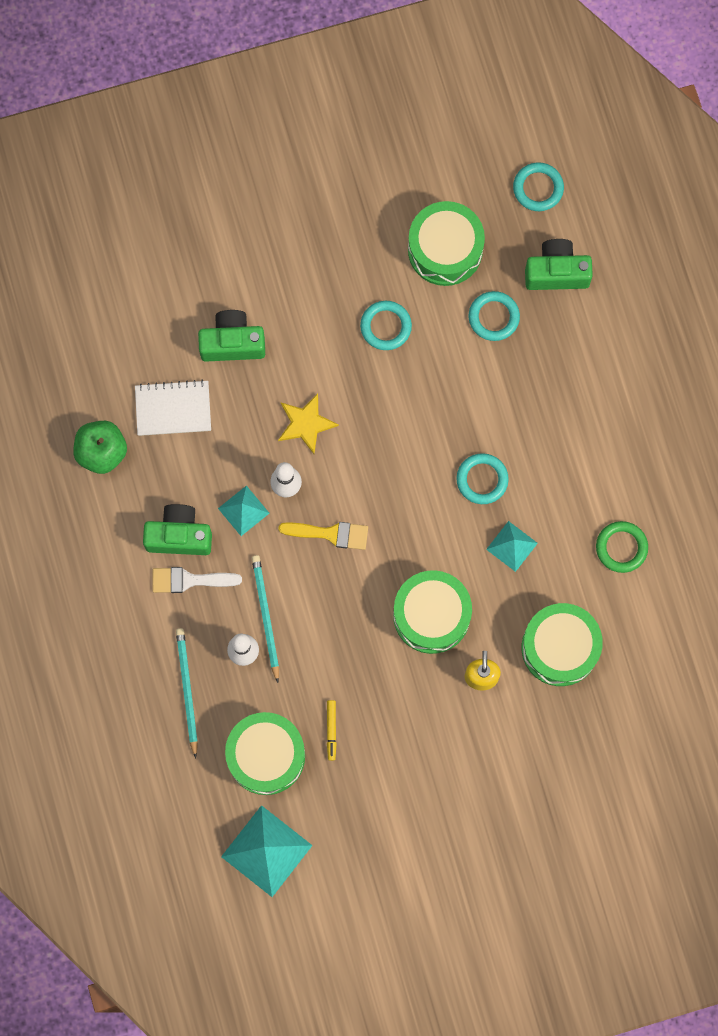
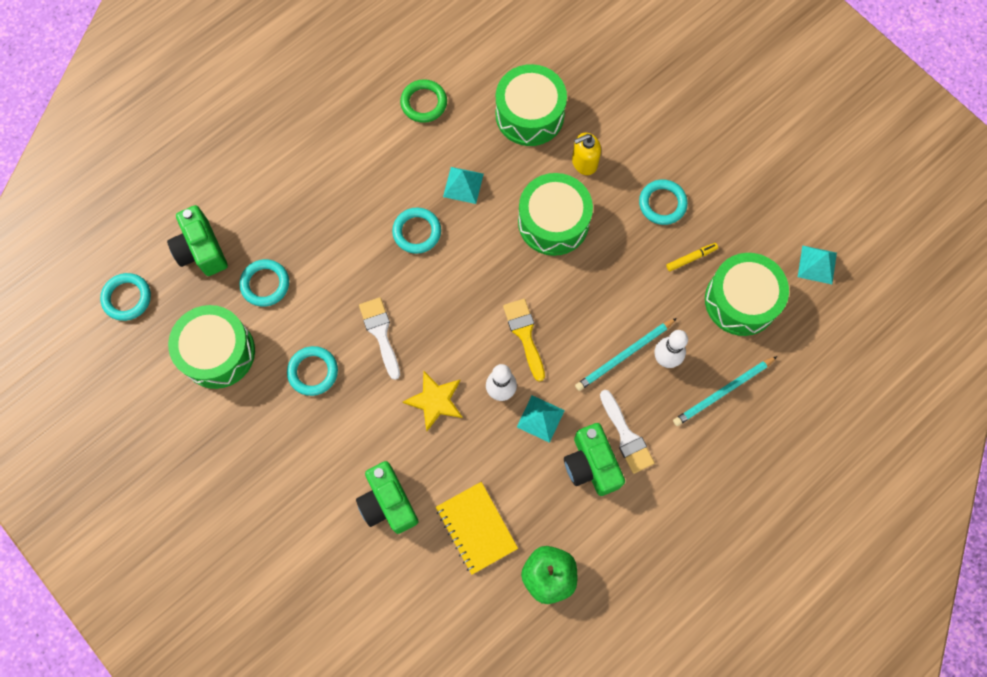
camera: 115 degrees left, 5 degrees down
white notebook [135,380,211,436] -> yellow notebook [436,482,518,575]
turquoise pyramid [221,805,313,897] -> turquoise pyramid [798,245,837,284], size x0.58
none -> white brush [359,297,400,380]
none -> turquoise ring [639,180,688,225]

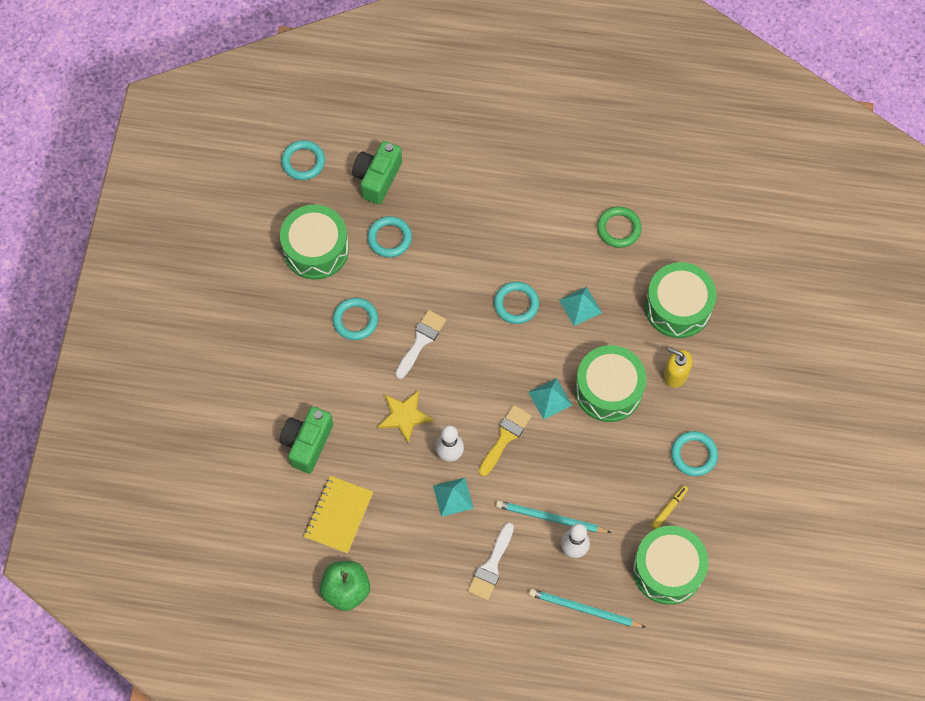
camera: 50 degrees right, 5 degrees down
green camera [564,423,625,496] -> none
yellow marker [666,243,718,271] -> yellow marker turned 75 degrees counterclockwise [651,486,688,529]
turquoise pyramid [798,245,837,284] -> turquoise pyramid moved to [528,378,572,420]

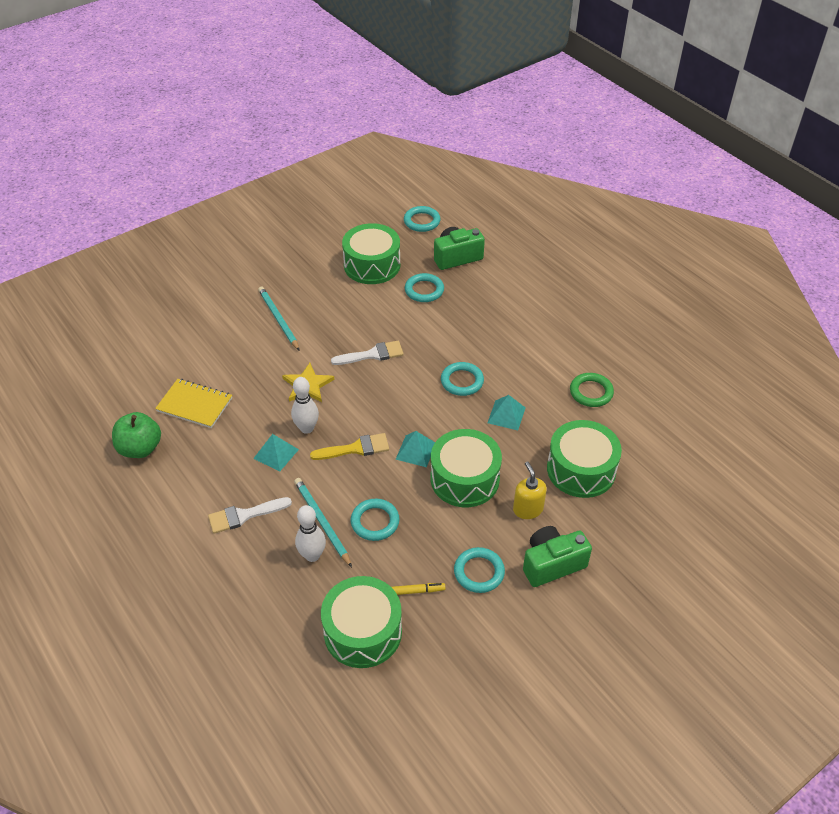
camera: 45 degrees right, 20 degrees down
green camera [279,407,333,473] -> green camera moved to [523,526,592,587]
yellow notebook [304,476,373,554] -> yellow notebook turned 45 degrees clockwise [155,379,232,428]
turquoise ring [333,298,378,340] -> turquoise ring moved to [351,499,399,541]
turquoise pencil [529,589,646,628] -> turquoise pencil moved to [258,286,300,351]

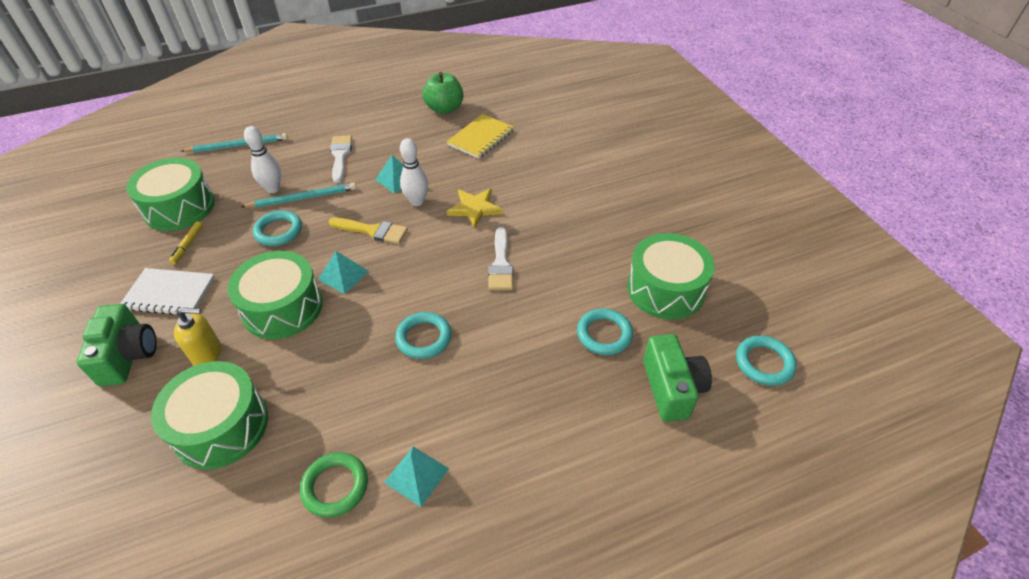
camera: 105 degrees right, 0 degrees up
turquoise pencil [258,286,300,351] -> turquoise pencil moved to [181,133,288,153]
yellow brush [310,433,389,460] -> yellow brush turned 75 degrees counterclockwise [329,218,408,244]
turquoise ring [454,547,505,593] -> white notebook [120,268,215,315]
turquoise pyramid [487,395,525,430] -> turquoise pyramid moved to [384,446,449,507]

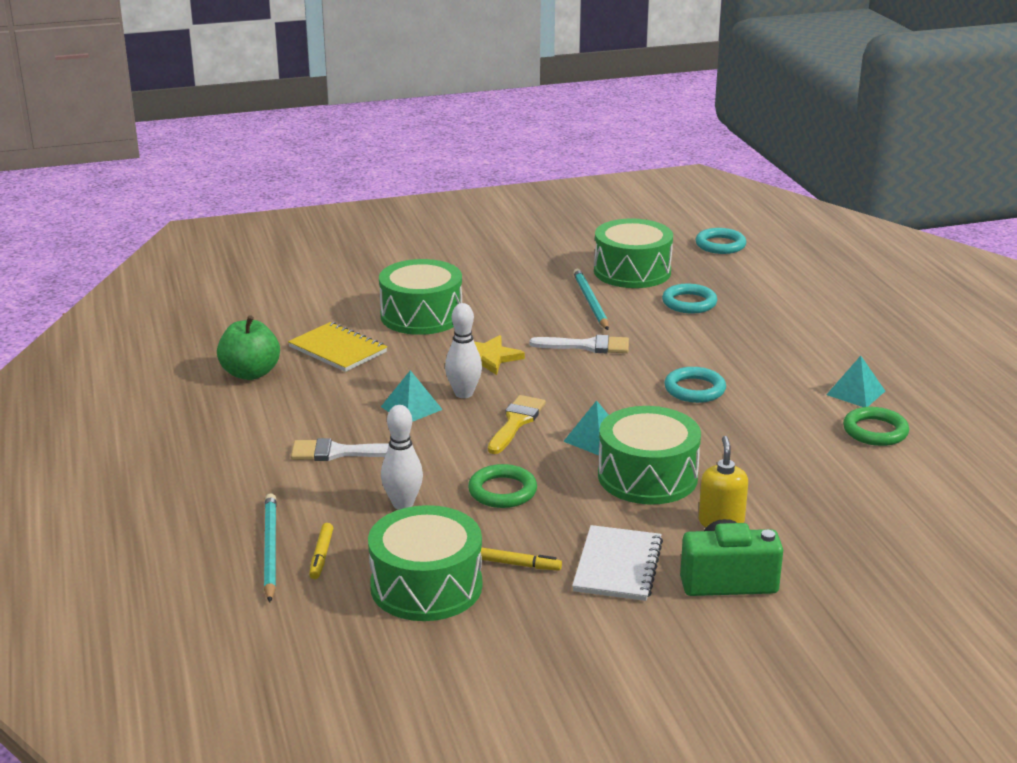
camera: 85 degrees left, 20 degrees down
green drum [151,361,268,470] -> green drum moved to [379,259,462,335]
turquoise pencil [241,183,356,208] -> turquoise pencil moved to [573,269,609,330]
turquoise ring [253,210,302,246] -> green ring [468,464,537,508]
green camera [643,334,712,422] -> none
none -> yellow marker [309,523,333,579]

